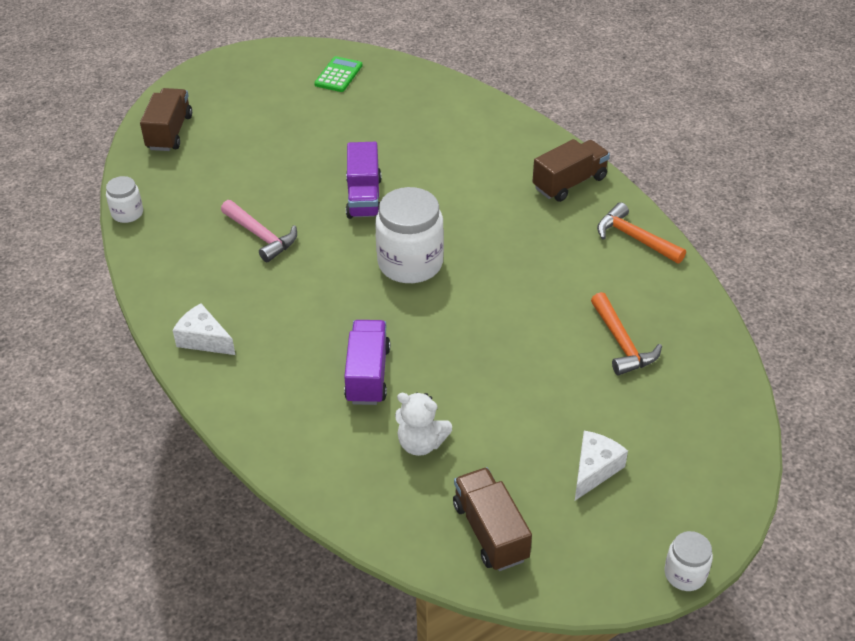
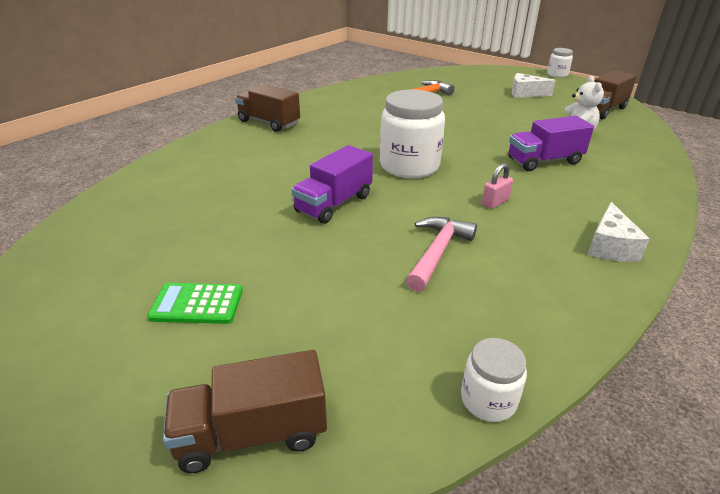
camera: 110 degrees left, 10 degrees down
green calculator [314,56,363,92] -> green calculator moved to [147,283,243,324]
purple truck [346,142,382,219] -> purple truck turned 150 degrees clockwise [291,145,373,224]
orange hammer [597,202,686,264] -> none
none -> pink padlock [482,163,513,209]

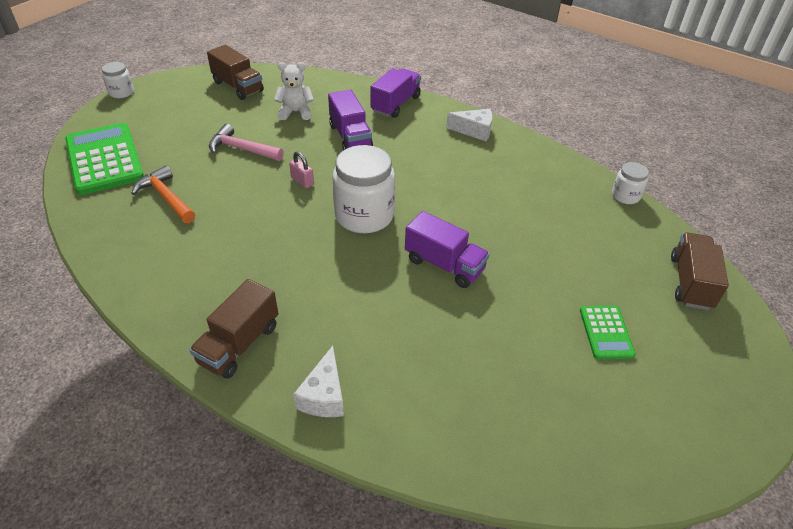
camera: 95 degrees left, 10 degrees up
brown truck [163,350,327,473] -> brown truck turned 150 degrees counterclockwise [671,232,729,310]
pink hammer [406,217,477,292] -> pink hammer moved to [209,124,284,161]
pink padlock [482,163,513,209] -> pink padlock moved to [289,151,314,188]
white cheese [512,73,556,98] -> white cheese moved to [293,346,344,417]
none -> green calculator [65,123,144,195]
none -> purple truck [371,68,421,118]

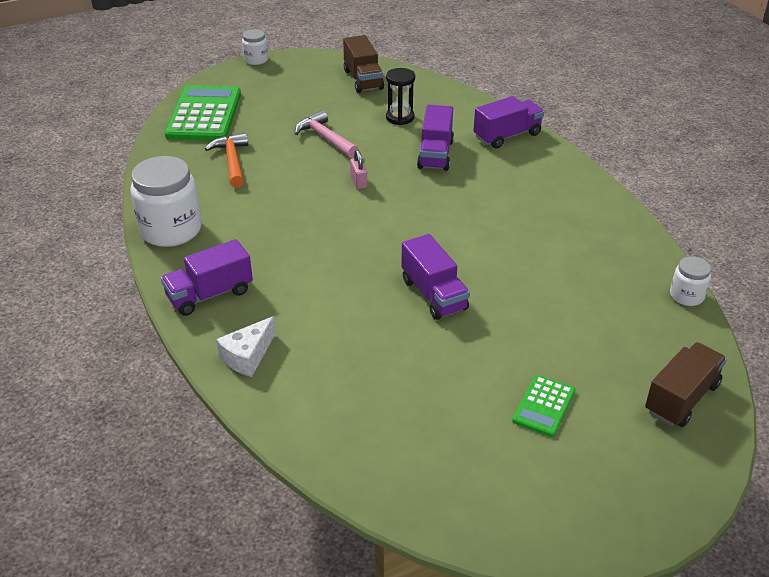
camera: 30 degrees right, 5 degrees down
brown truck [189,279,278,379] -> purple truck [161,239,253,316]
white teddy bear [274,62,314,120] -> black hourglass [386,68,415,125]
white jar [332,145,395,233] -> white jar moved to [130,156,201,247]
white cheese [446,109,492,141] -> none

